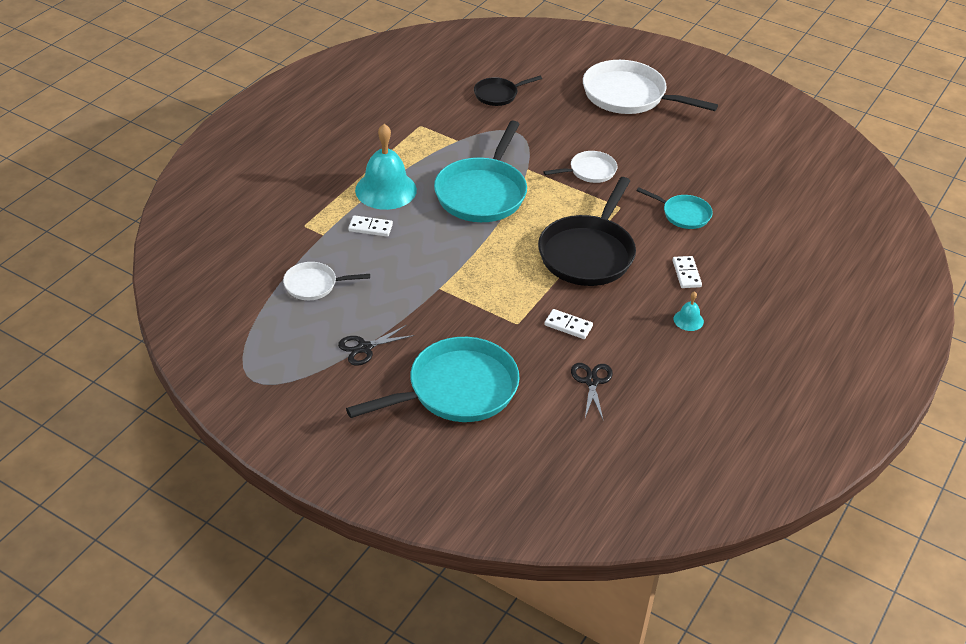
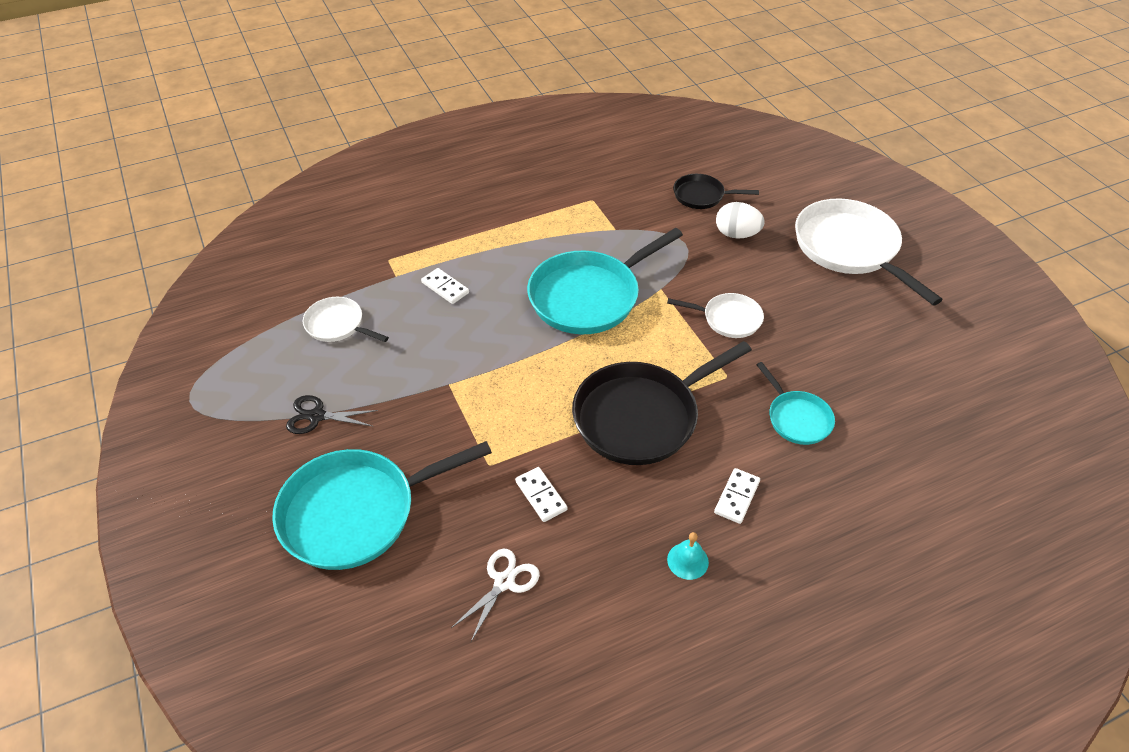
camera: 35 degrees right, 5 degrees up
turquoise pan [346,337,520,422] -> turquoise pan turned 150 degrees clockwise [272,441,492,570]
turquoise bell [355,124,417,210] -> none
black scissors [571,363,613,421] -> white scissors [451,548,540,642]
none -> white egg [716,202,765,239]

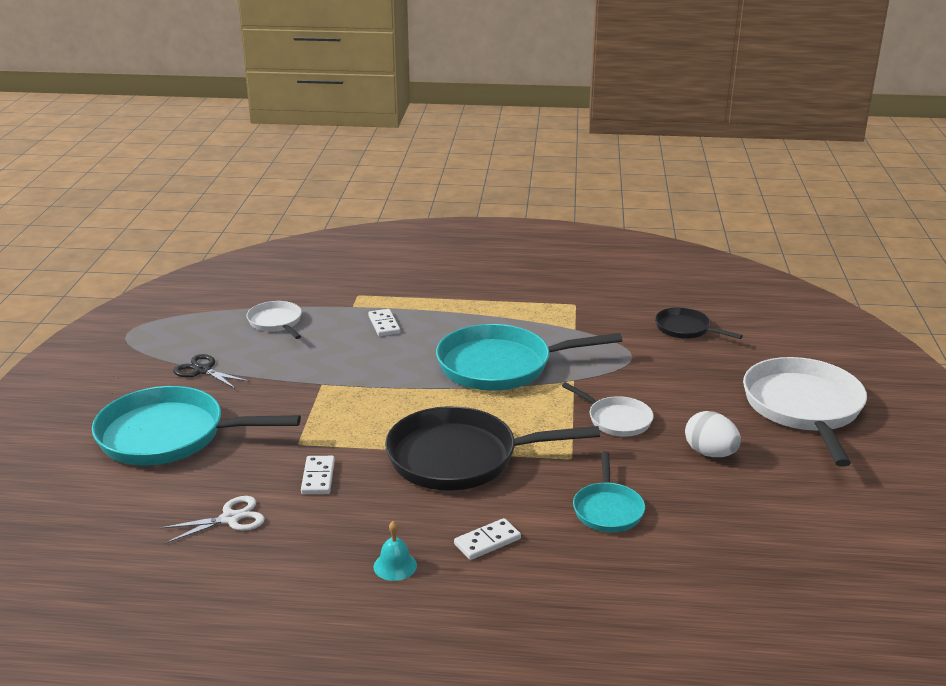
camera: 30 degrees right, 20 degrees down
white egg [716,202,765,239] -> white egg moved to [685,411,741,457]

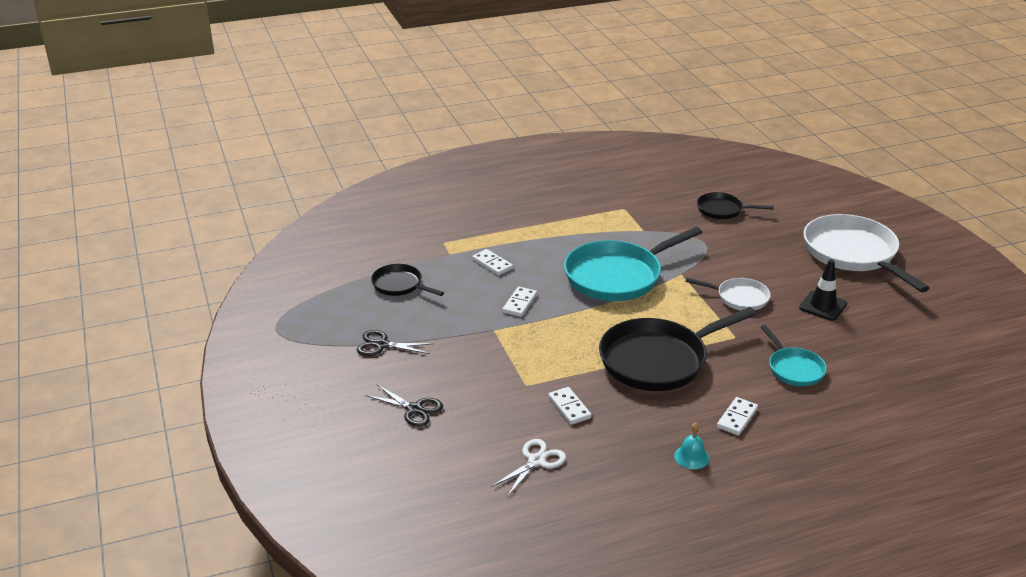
camera: 25 degrees left, 5 degrees up
turquoise pan [92,386,301,465] -> black scissors [365,385,443,427]
white pan [246,301,302,339] -> black pan [371,264,444,296]
white egg [685,411,741,457] -> black traffic cone [799,259,847,321]
none -> white domino [502,287,537,317]

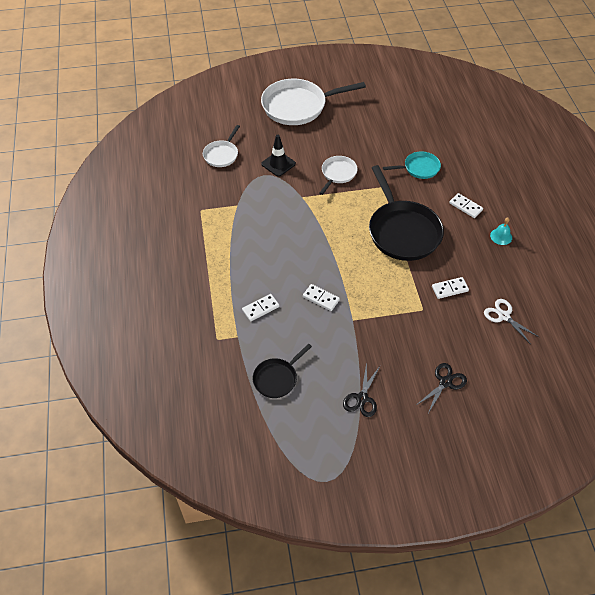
camera: 80 degrees left, 20 degrees up
turquoise pan [564,227,702,301] -> none
black pan [697,192,774,219] -> white pan [203,125,240,167]
black traffic cone [799,259,847,321] -> black traffic cone moved to [261,135,296,177]

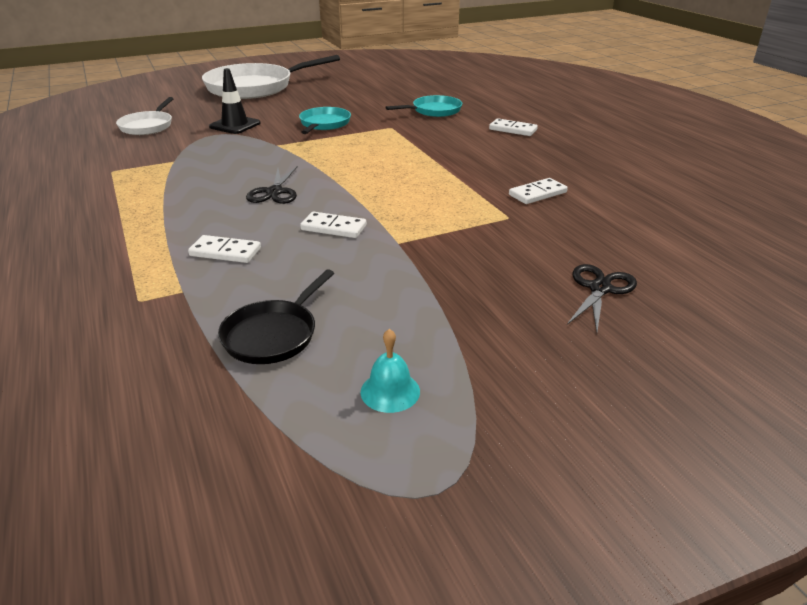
camera: 15 degrees left, 20 degrees down
white domino [242,294,279,321] -> white domino turned 60 degrees clockwise [188,235,261,263]
white pan [319,156,358,195] -> turquoise pan [299,107,351,134]
black scissors [343,362,380,417] -> black scissors moved to [246,166,298,204]
black pan [369,165,444,261] -> none
white scissors [484,299,539,343] -> none
turquoise bell [490,217,512,245] -> turquoise bell moved to [360,329,420,413]

